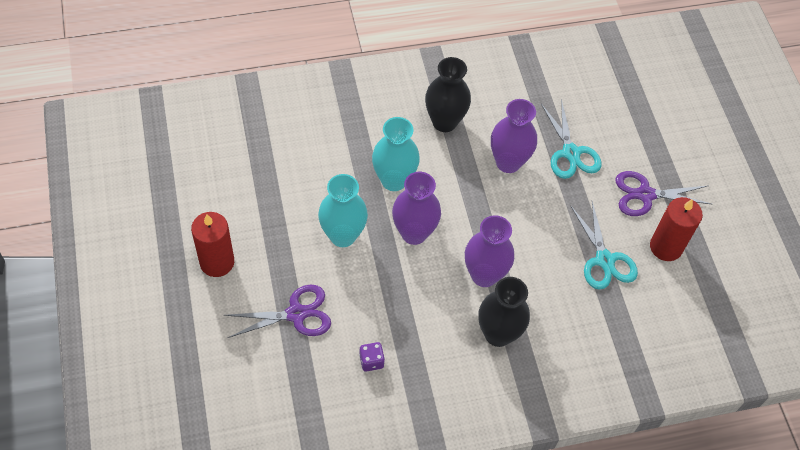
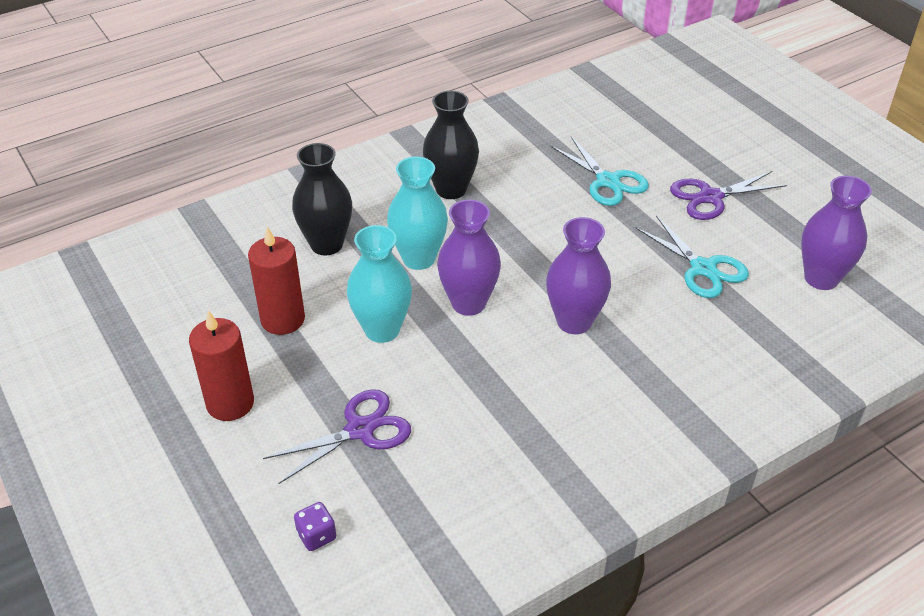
camera: 15 degrees left, 15 degrees down
purple dice [359,342,385,372] -> purple dice moved to [294,502,336,551]
black vase [478,277,530,347] -> black vase moved to [292,143,352,256]
purple vase [491,99,537,173] -> purple vase moved to [801,175,872,290]
red candle [650,197,703,261] -> red candle moved to [248,227,305,335]

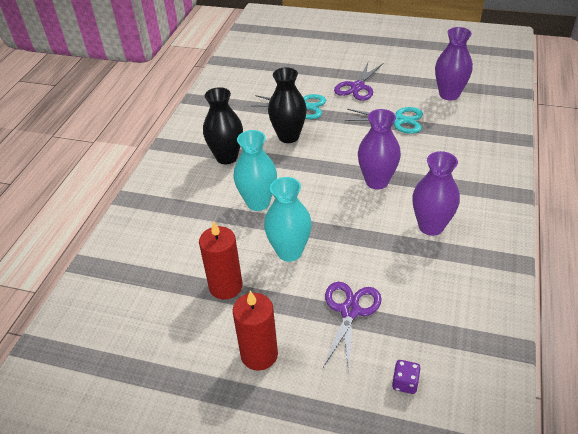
camera: 40 degrees left, 0 degrees up
black vase [292,143,352,256] -> black vase moved to [268,67,307,143]
purple vase [437,200,501,316] -> purple vase moved to [412,151,460,236]

